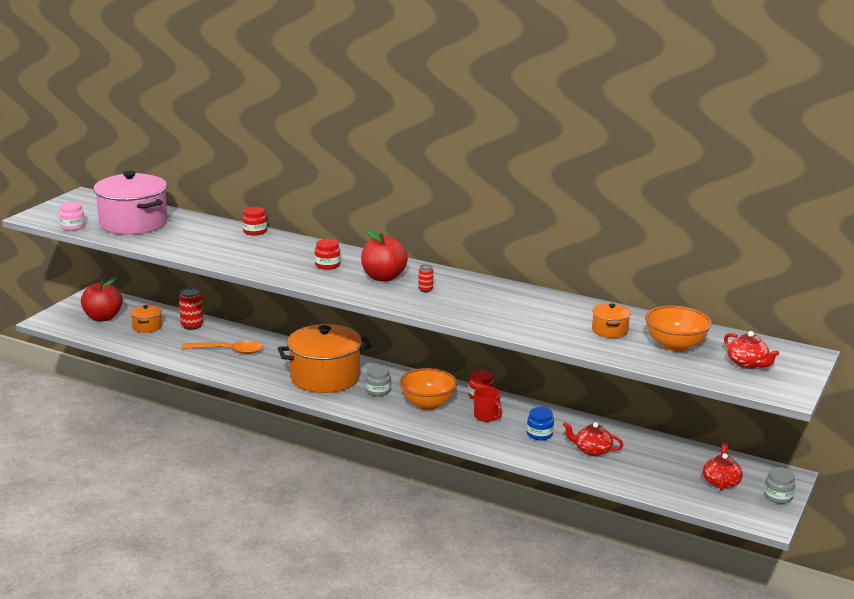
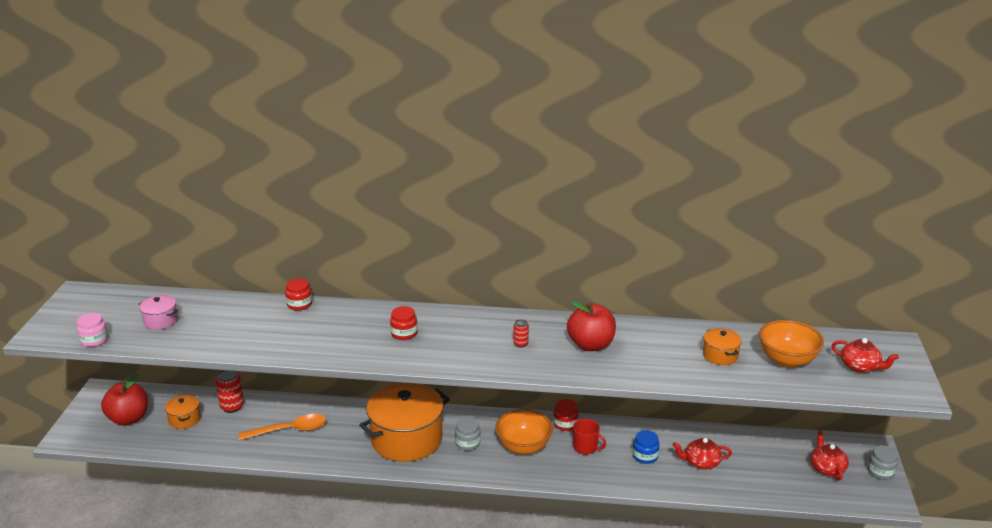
camera: 20 degrees left, 5 degrees up
pink pot [93,171,168,235] -> pink pot [138,295,178,330], size x0.45
red apple [361,229,408,282] -> red apple moved to [567,301,616,351]

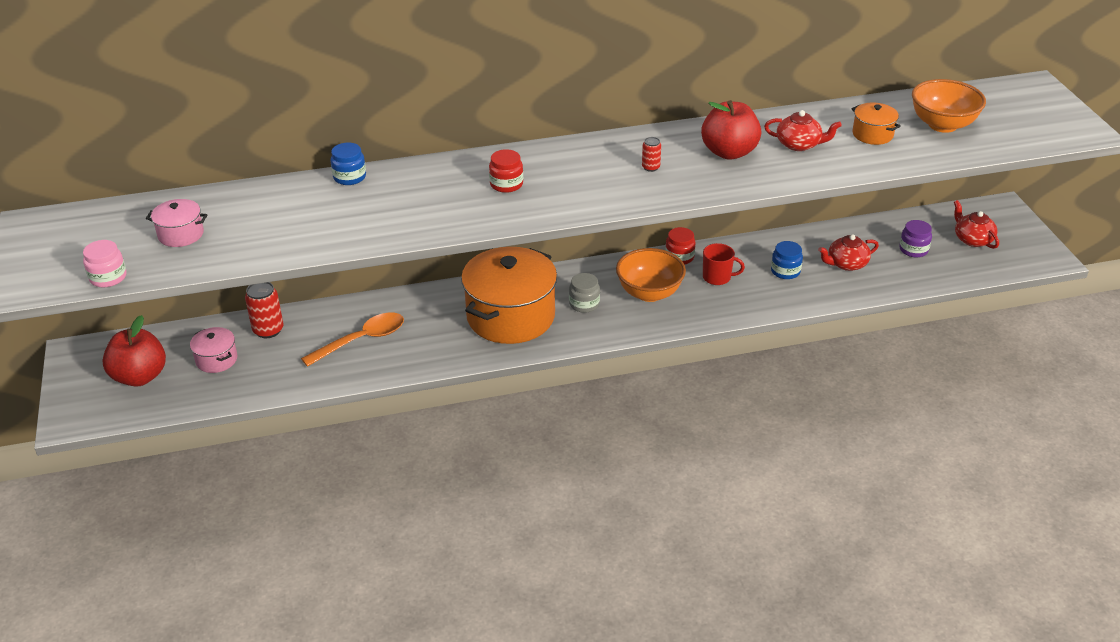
camera: 20 degrees left, 10 degrees up
orange pot [165,395,201,429] -> pink pot [190,327,237,373]
red jar [285,278,312,311] -> blue jar [331,143,366,185]
red teapot [831,338,899,373] -> red teapot moved to [764,110,842,151]
grey jar [868,445,898,480] -> none
none -> purple jar [899,220,932,257]

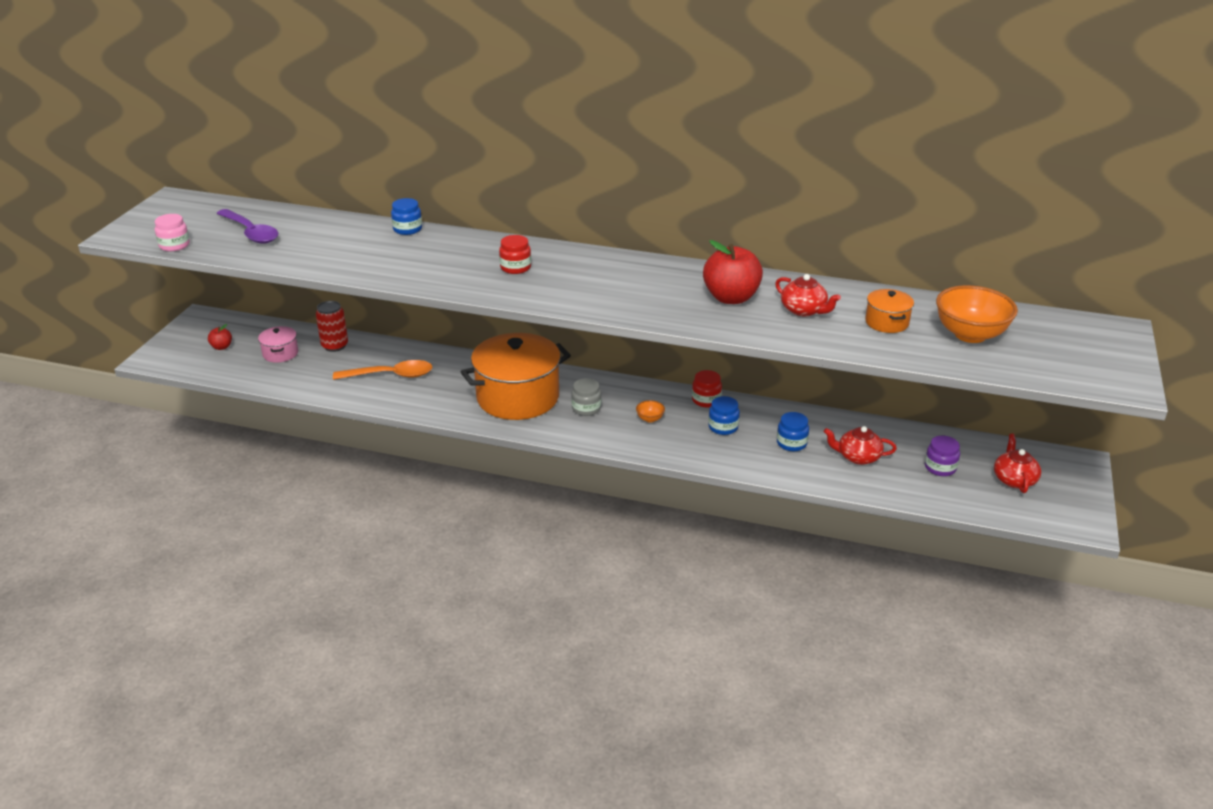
camera: 30 degrees right, 5 degrees down
red apple [102,315,166,386] -> red apple [208,324,232,350], size x0.47
pink pot [146,199,207,247] -> purple spoon [216,209,278,244]
orange bowl [616,248,686,302] -> orange bowl [636,400,665,423], size x0.43
red can [642,137,661,172] -> none
red mug [703,243,745,285] -> blue jar [708,396,740,435]

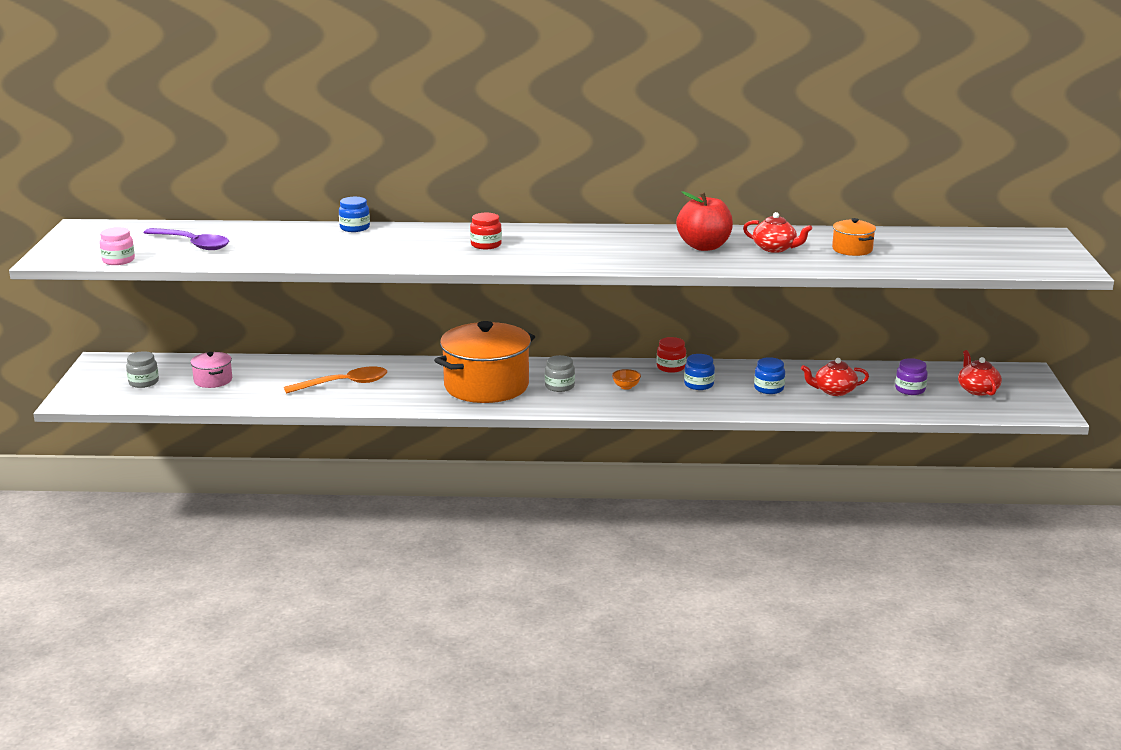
camera: 15 degrees left, 10 degrees down
red apple [208,324,232,350] -> grey jar [126,351,159,388]
red can [316,301,348,352] -> none
orange bowl [936,285,1018,343] -> none

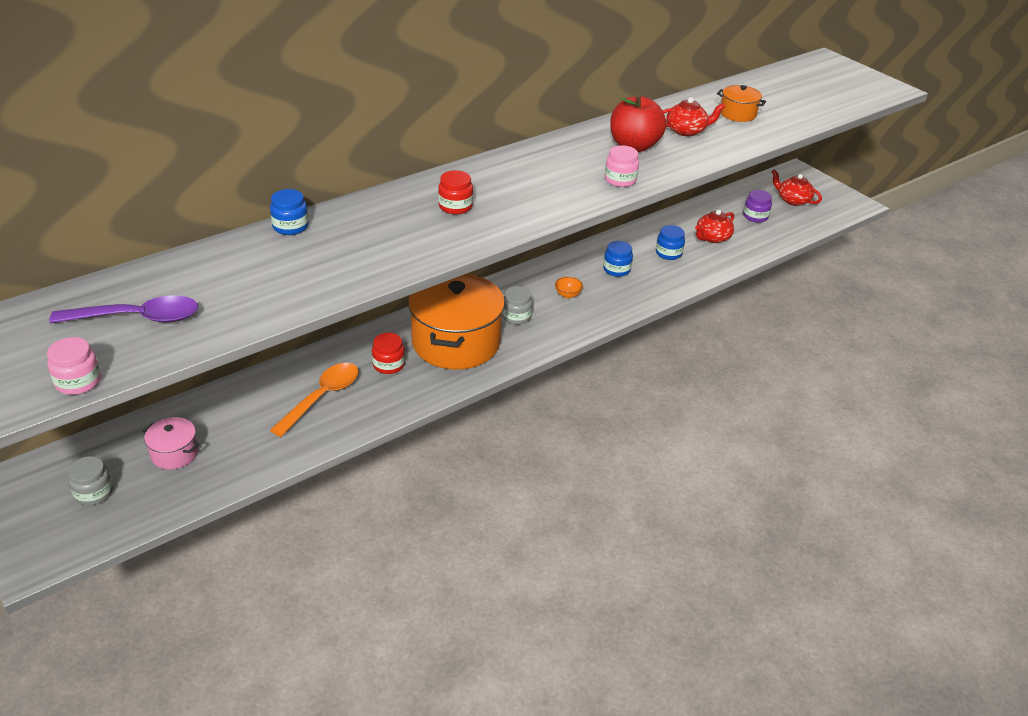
camera: 40 degrees left, 15 degrees up
red jar [657,337,686,373] -> red jar moved to [372,333,405,374]
none -> pink jar [605,145,639,187]

